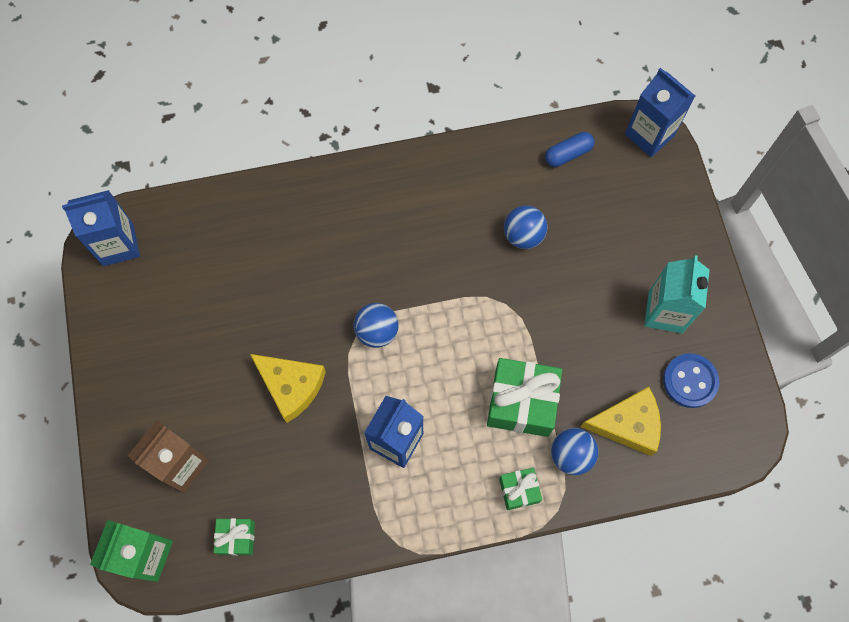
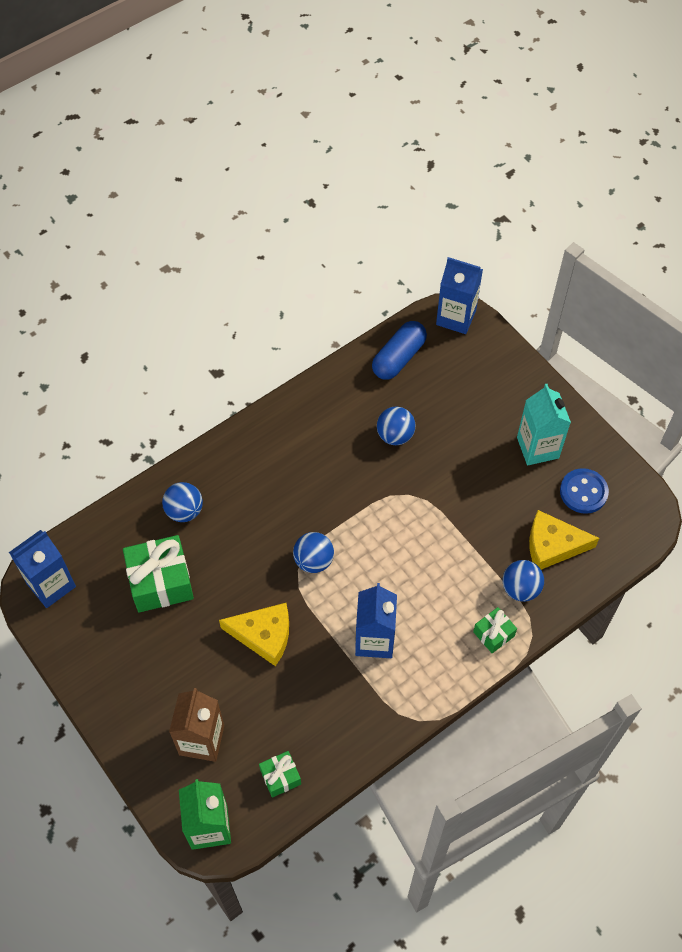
camera: 25 degrees left, 10 degrees down
green gift [487,358,562,437] -> green gift moved to [123,535,194,612]
blue capsule [545,132,595,167] -> blue capsule [372,321,427,380], size x1.52
yellow cheese [580,387,661,456] -> yellow cheese turned 150 degrees counterclockwise [529,510,599,570]
none -> blue ball [162,482,203,522]

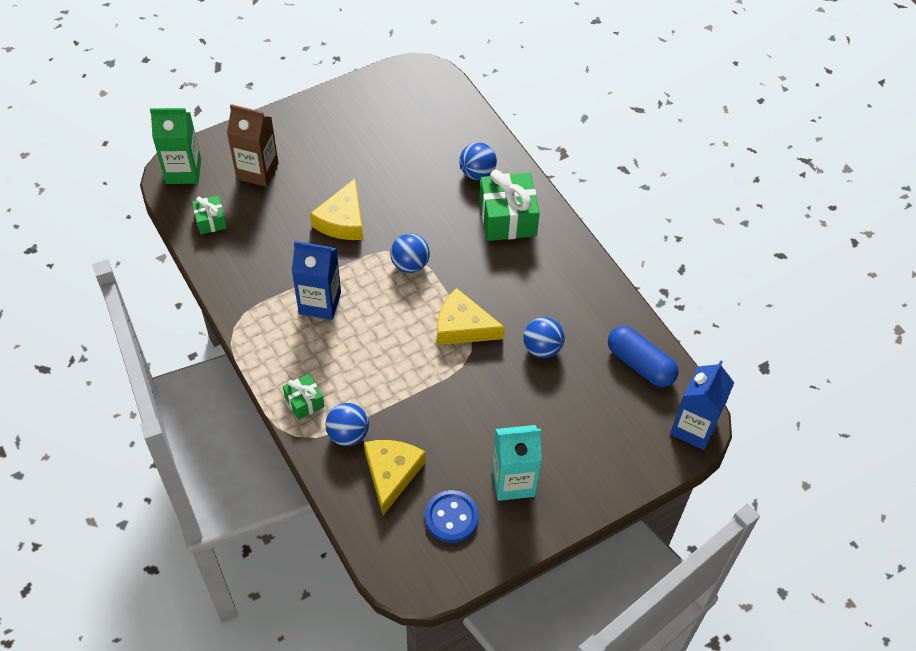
camera: 95 degrees right, 5 degrees down
blue carton [9,530,76,608] -> none
green gift [123,535,194,612] -> green gift moved to [479,170,540,241]
none -> yellow cheese [437,288,505,345]

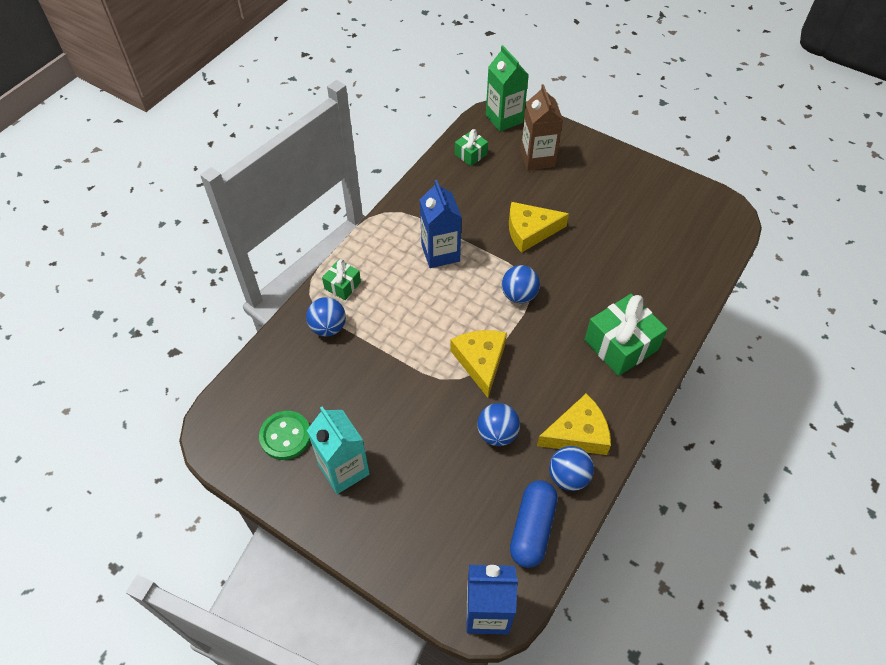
camera: 65 degrees right, 0 degrees up
yellow cheese [364,440,426,515] -> yellow cheese moved to [537,393,611,455]
blue button [425,490,479,543] -> green button [259,411,310,460]
blue ball [459,142,497,180] -> blue ball moved to [549,446,594,491]

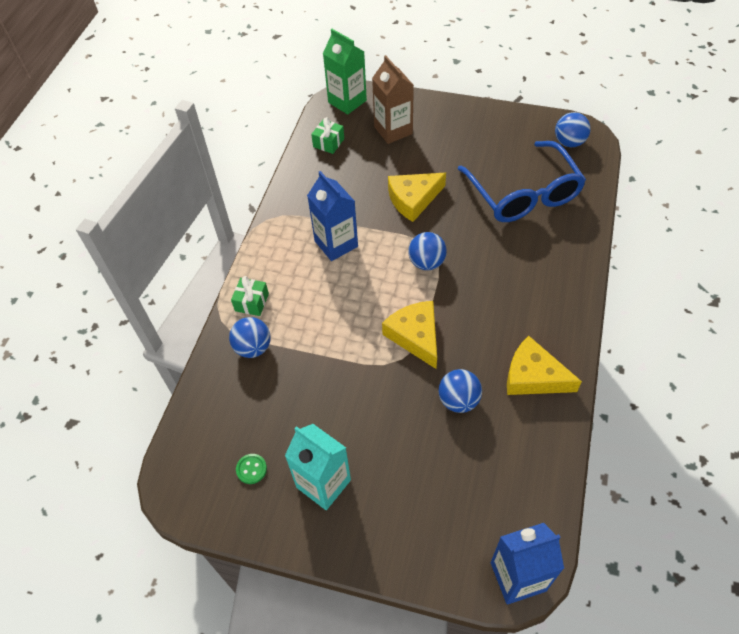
camera: 15 degrees left, 0 degrees up
green button [259,411,310,460] -> green button [236,454,267,484], size x0.57
blue capsule [510,480,558,568] -> none
yellow cheese [537,393,611,455] -> yellow cheese turned 120 degrees counterclockwise [507,336,582,395]
blue ball [549,446,594,491] -> blue ball moved to [555,112,591,147]
green gift [584,294,667,376] -> none
none -> blue glasses [458,141,586,222]

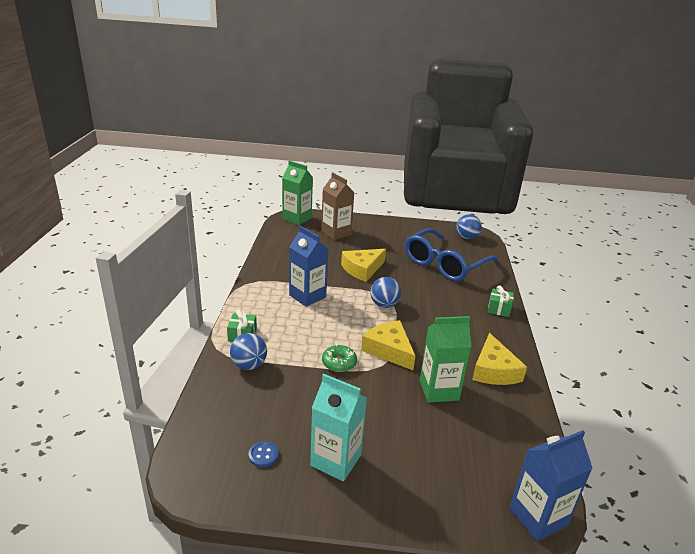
camera: 15 degrees left, 25 degrees down
green button [236,454,267,484] -> blue button [248,441,279,467]
green gift [311,117,344,154] -> green gift moved to [488,285,514,317]
blue ball [439,369,482,413] -> green carton [420,316,472,403]
blue glasses [458,141,586,222] -> blue glasses turned 75 degrees clockwise [405,228,499,281]
yellow cheese [507,336,582,395] -> yellow cheese turned 105 degrees counterclockwise [472,333,527,385]
none -> green donut [322,344,357,372]

